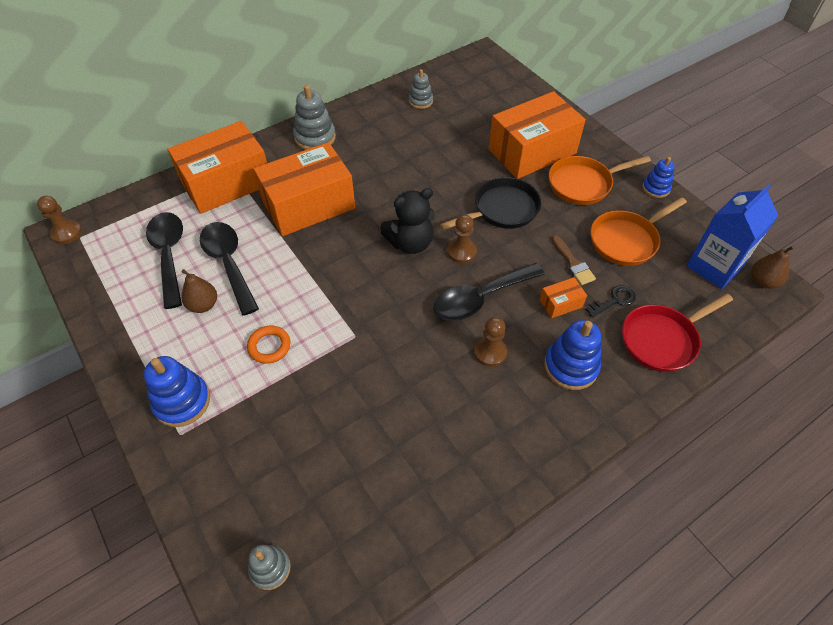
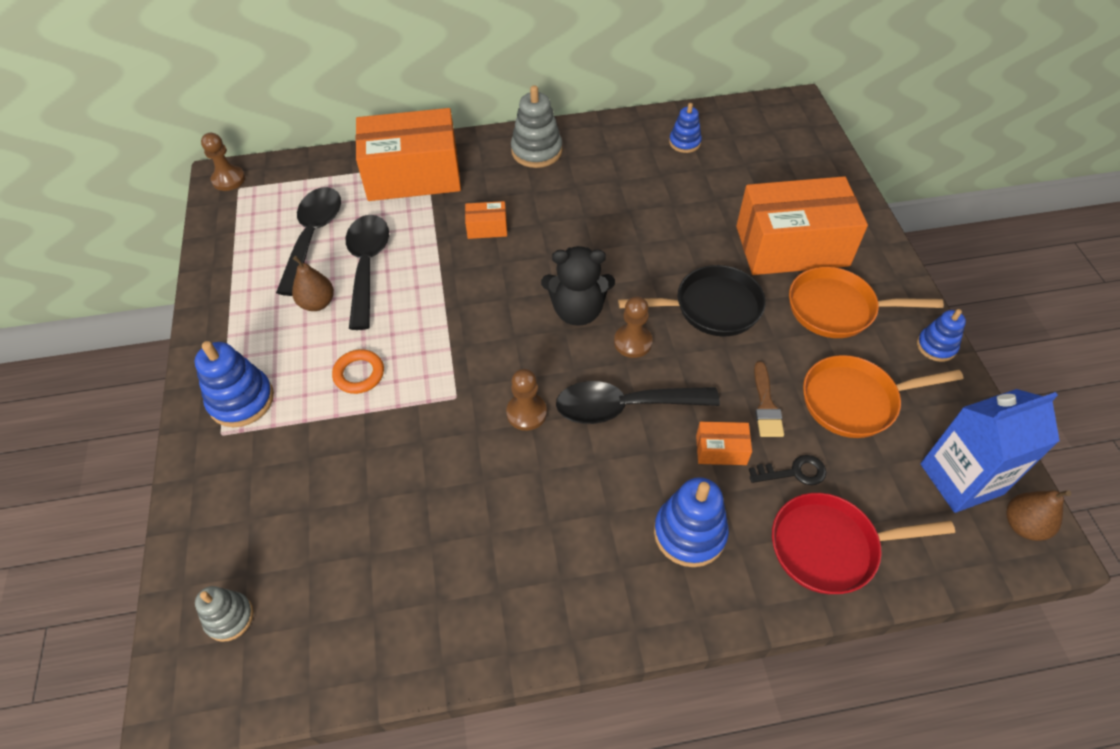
camera: 25 degrees right, 0 degrees up
orange box [253,142,355,236] -> orange box [465,201,507,239], size x0.41
grey stacking toy [409,69,433,109] -> blue stacking toy [669,103,702,153]
brown pawn [474,317,507,367] -> brown pawn moved to [506,369,547,431]

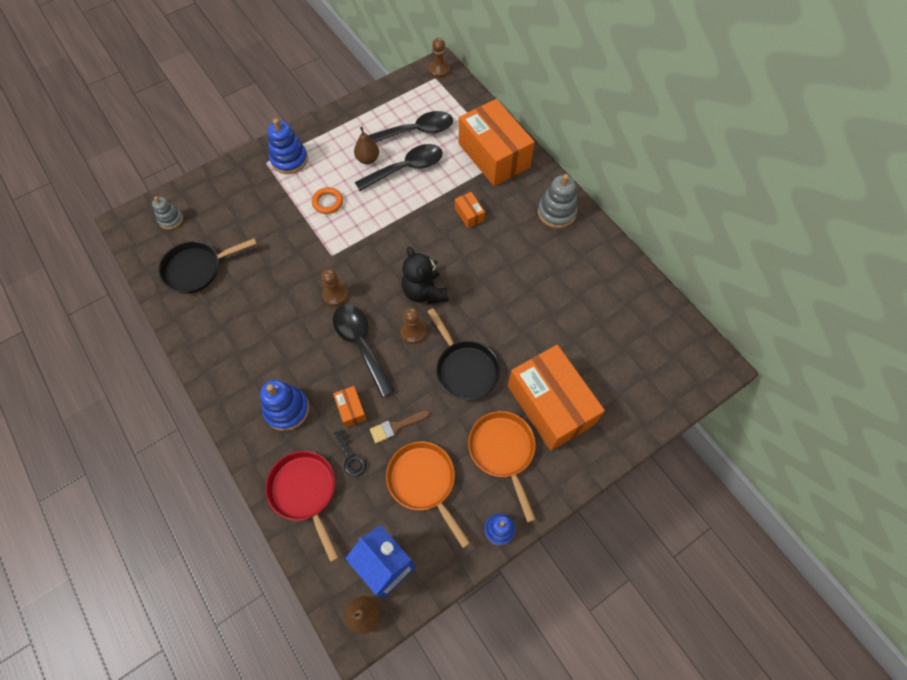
camera: 65 degrees right, 10 degrees up
blue stacking toy [669,103,702,153] -> none
none -> black pan [158,238,257,294]

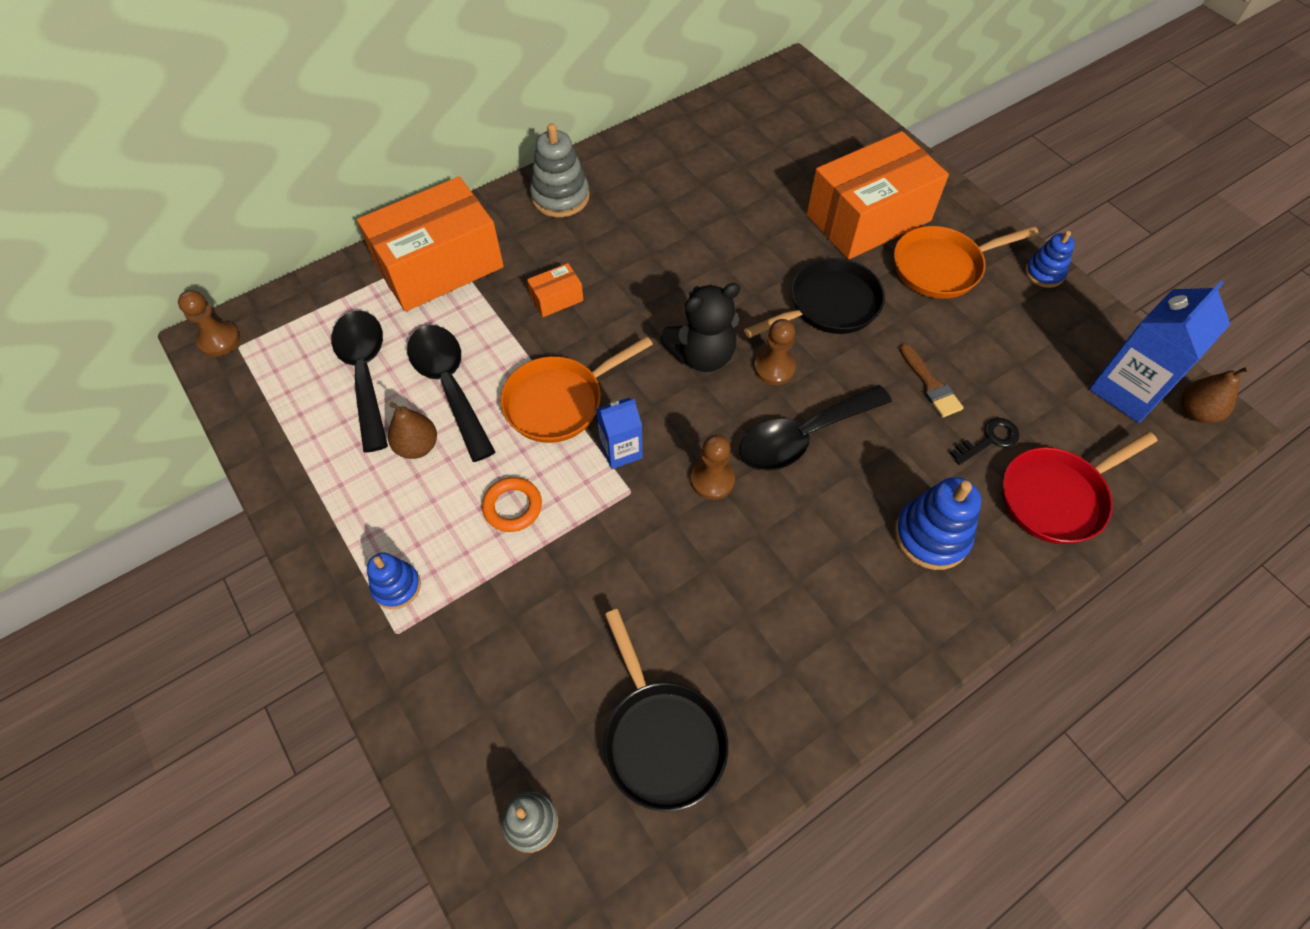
camera: 90 degrees left, 5 degrees down
blue stacking toy [268,119,308,174] -> blue stacking toy [367,553,421,609], size x0.62
orange box [333,386,367,428] -> none
orange pan [386,442,470,548] -> orange pan moved to [500,336,653,443]
none -> blue carton [596,398,643,469]

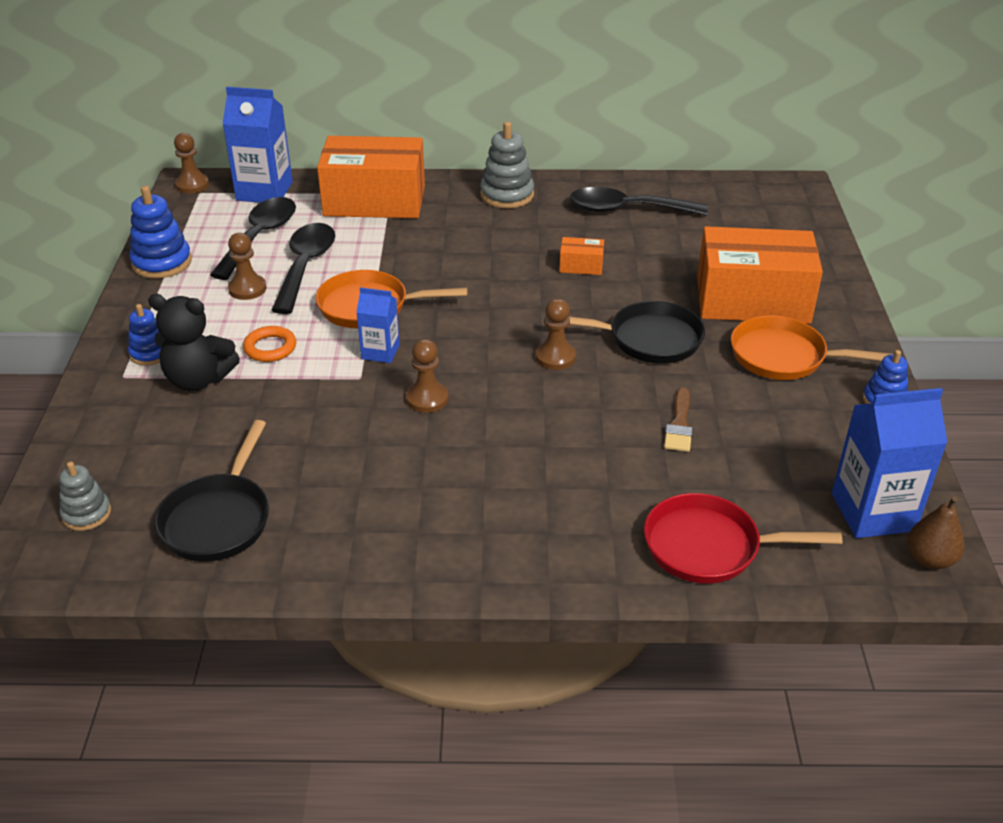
camera: 35 degrees right, 20 degrees down
brown pear [388,402,437,459] -> brown pawn [228,233,266,300]
orange box [527,263,584,317] -> orange box moved to [559,237,604,275]
black teddy bear [660,283,740,372] -> black teddy bear moved to [148,294,240,391]
black spoon [739,385,892,471] -> black spoon moved to [570,187,708,216]
blue stacking toy [895,477,981,570] -> blue stacking toy moved to [129,186,192,279]
black key [950,418,1019,465] -> none
none -> blue carton [222,87,293,203]

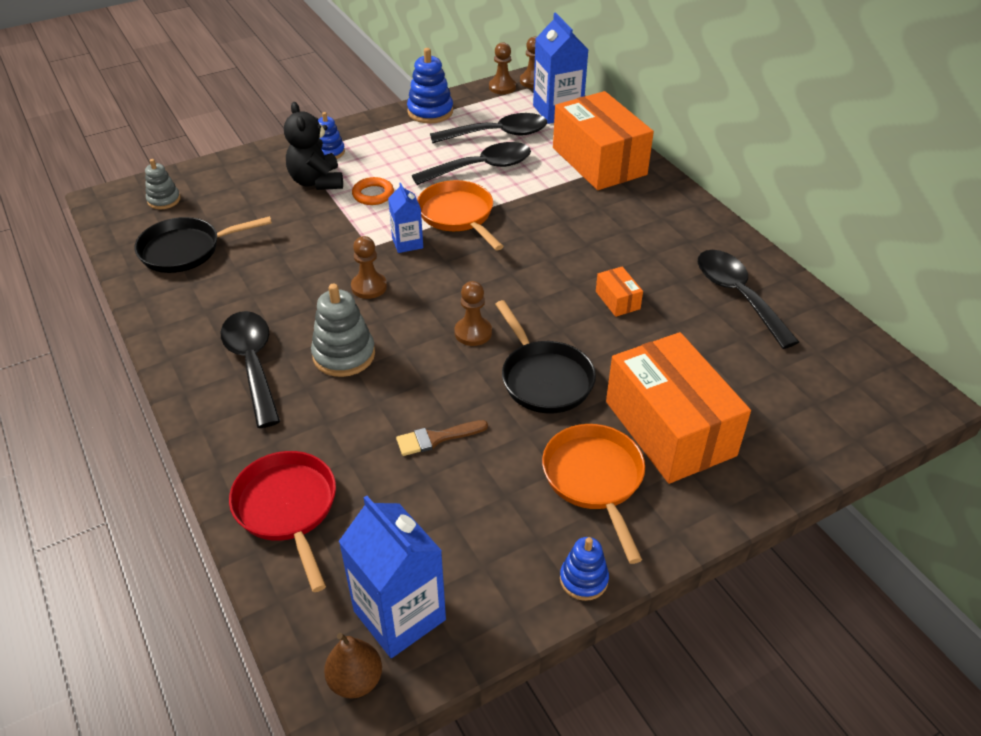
camera: 60 degrees right, 5 degrees up
brown pawn [228,233,266,300] -> brown pawn moved to [489,42,516,94]
grey stacking toy [480,122,534,208] -> grey stacking toy moved to [311,284,375,377]
none -> black spoon [221,311,280,428]

